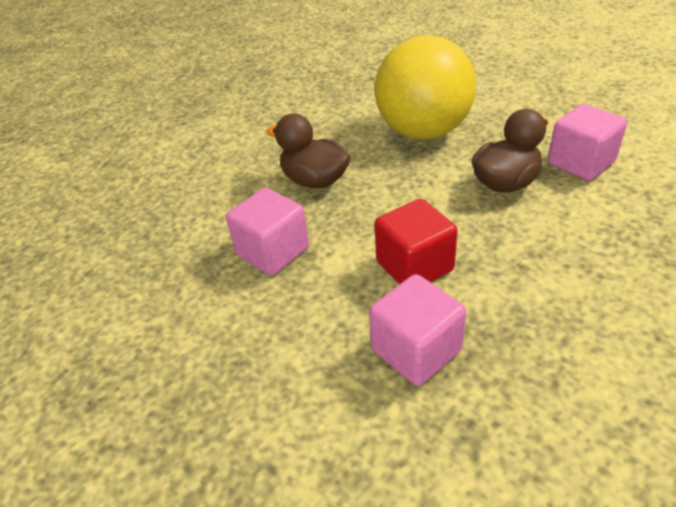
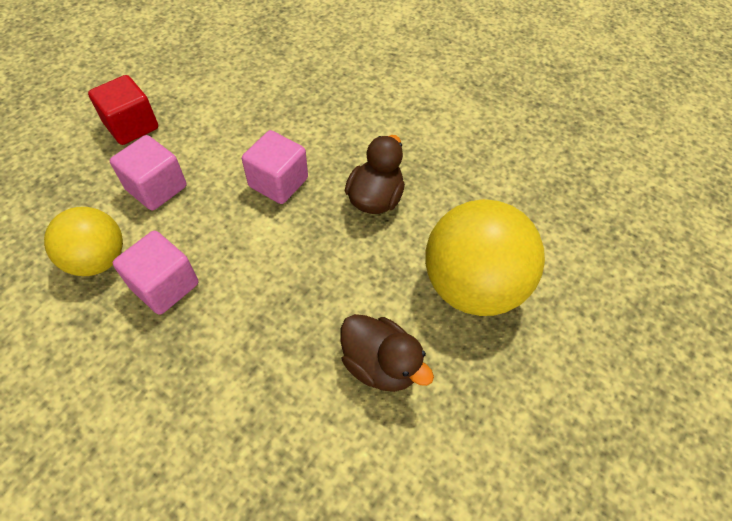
camera: 75 degrees right, 15 degrees up
red cube [375,199,458,284] -> red cube moved to [88,75,158,145]
pink cube [547,104,627,181] -> pink cube moved to [110,135,186,211]
none -> yellow ball [44,207,123,276]

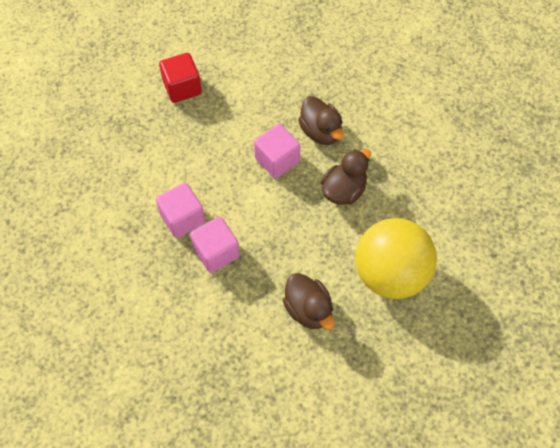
camera: 20 degrees right, 5 degrees up
yellow ball [44,207,123,276] -> none
pink cube [110,135,186,211] -> pink cube moved to [190,217,240,273]
none -> brown duck [298,96,343,145]

